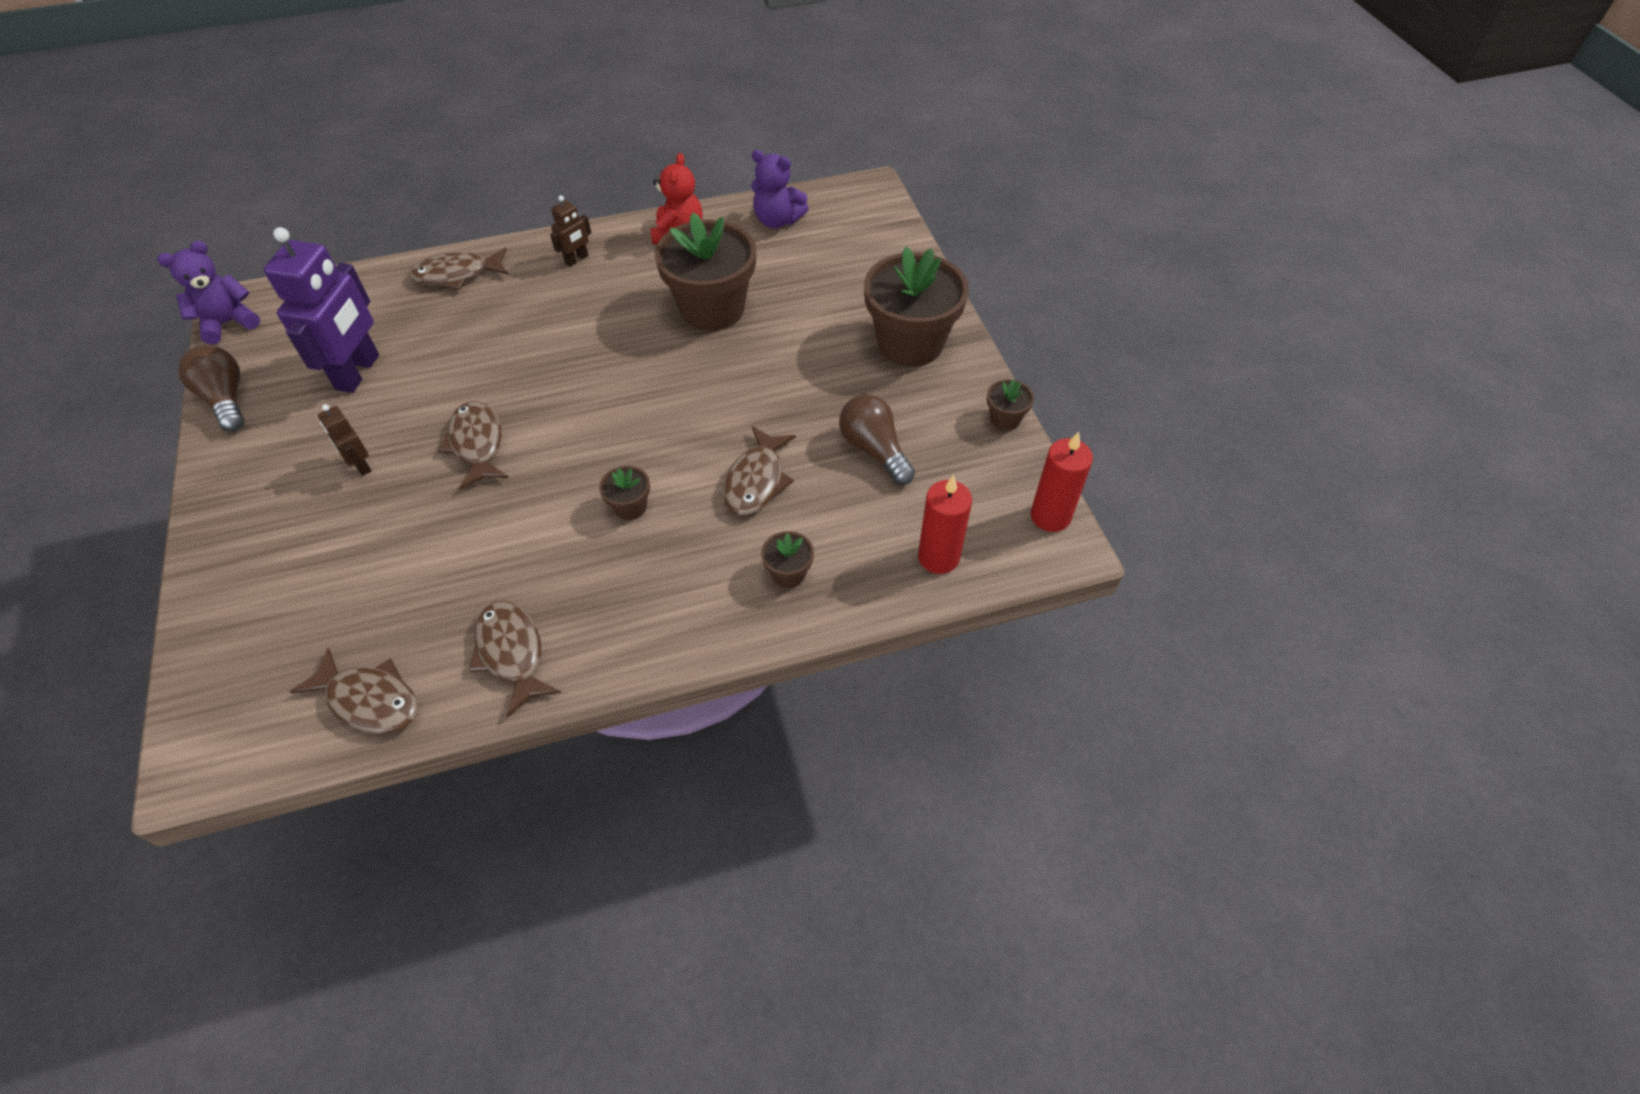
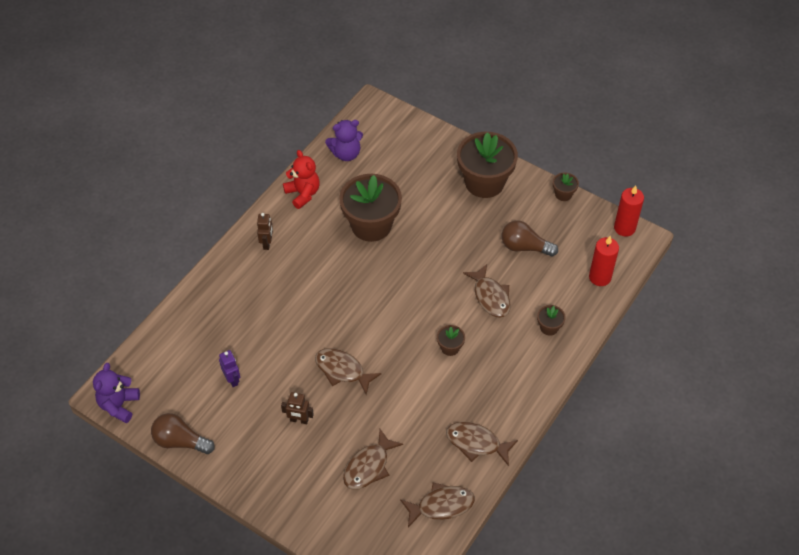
camera: 40 degrees left, 0 degrees up
purple robot [264,227,379,393] -> purple robot [219,350,240,387], size x0.47
brown fish [409,248,509,290] -> brown fish moved to [343,429,403,490]

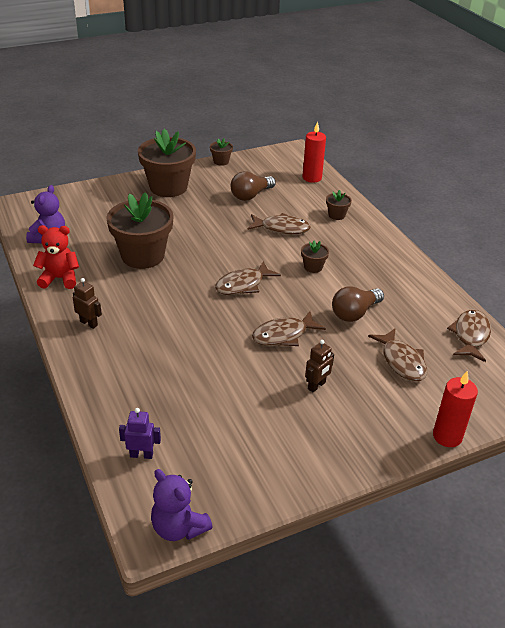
camera: 60 degrees left, 15 degrees down
brown light bulb [151,413,215,454] -> brown light bulb moved to [332,286,384,322]
purple robot [219,350,240,387] -> purple robot moved to [119,408,161,459]
brown fish [446,422,518,466] -> brown fish moved to [215,261,281,295]
red candle [614,185,644,237] -> red candle moved to [433,371,478,447]

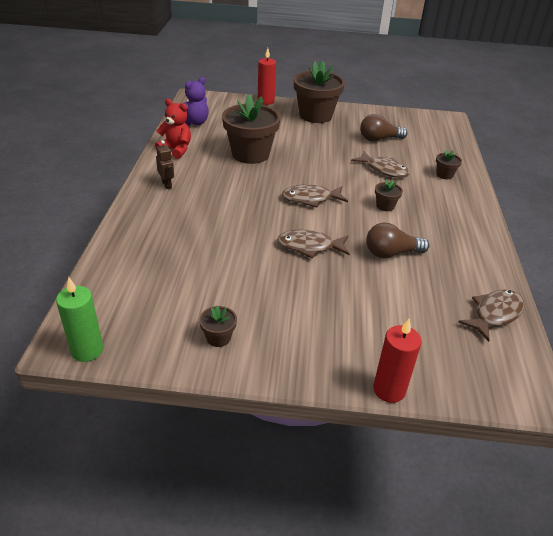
camera: 30 degrees right, 0 degrees up
purple robot [119,408,161,459] -> none
purple teddy bear [151,469,213,541] -> green candle [56,277,103,362]
brown flower pot [210,138,233,166] -> brown flower pot moved to [199,306,237,347]
red candle [303,121,326,183] -> red candle moved to [258,48,276,105]
brown robot [305,340,334,392] -> none
brown fish [368,329,427,382] -> none

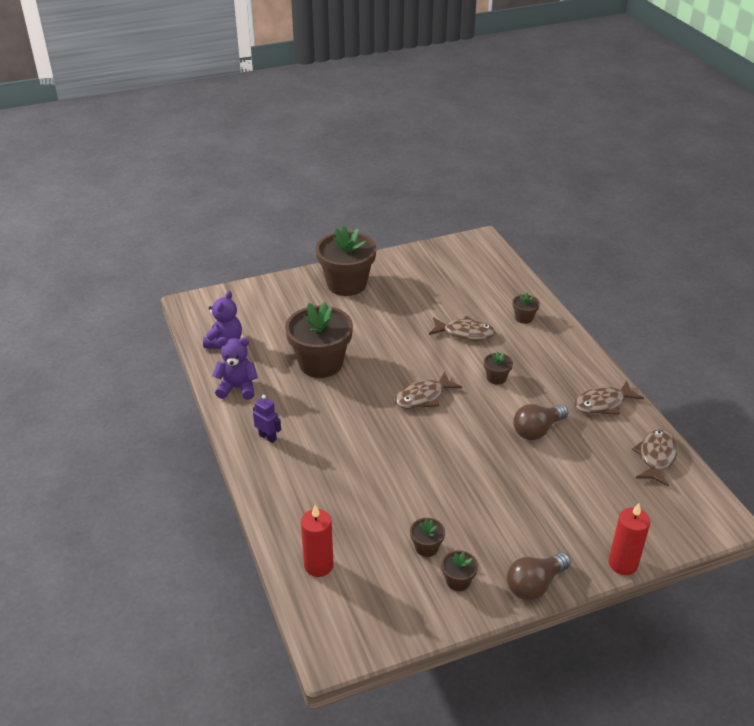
camera: 25 degrees left, 0 degrees up
green candle [56,277,103,362] -> none
red teddy bear [155,99,191,159] -> purple teddy bear [212,337,258,400]
brown robot [156,140,174,189] -> purple robot [253,395,281,443]
red candle [258,48,276,105] -> red candle moved to [301,505,334,577]
brown fish [277,230,350,259] -> brown fish moved to [574,381,644,415]
brown light bulb [360,114,408,142] -> brown light bulb moved to [507,552,571,600]
none -> brown flower pot [410,518,445,557]

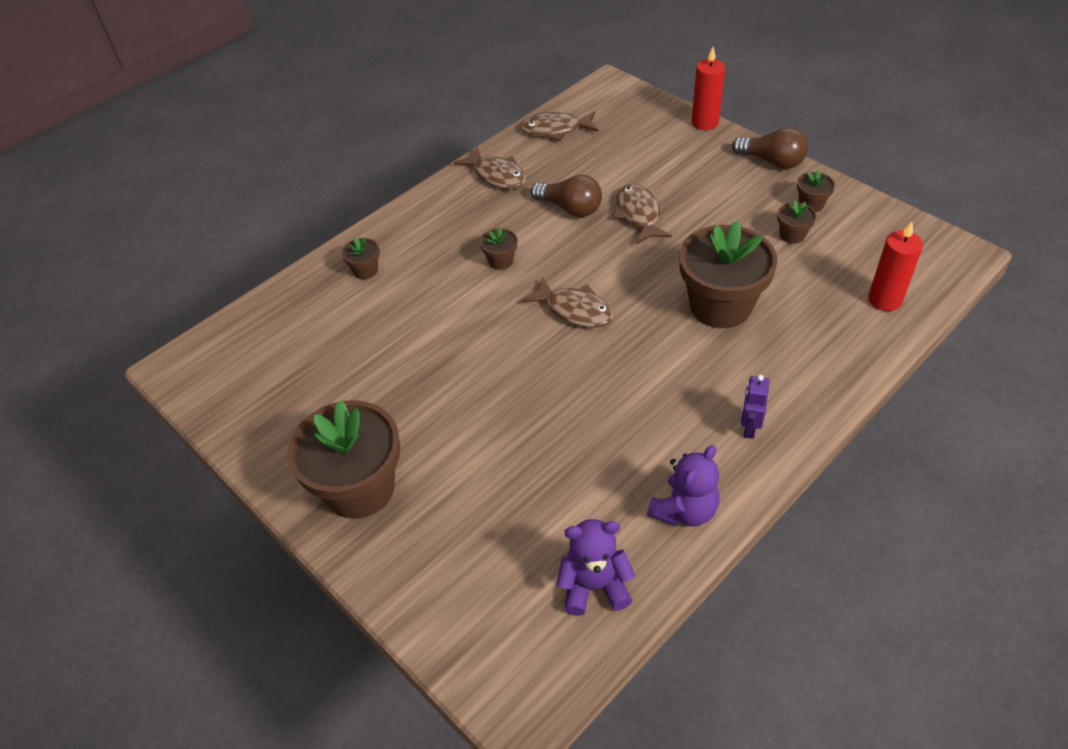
camera: 110 degrees left, 10 degrees up
purple teddy bear [212,337,258,400] -> purple teddy bear turned 120 degrees counterclockwise [647,445,720,526]
brown flower pot [285,302,353,378] -> brown flower pot moved to [679,220,778,328]
brown fish [429,316,496,341] -> brown fish moved to [613,184,672,244]

